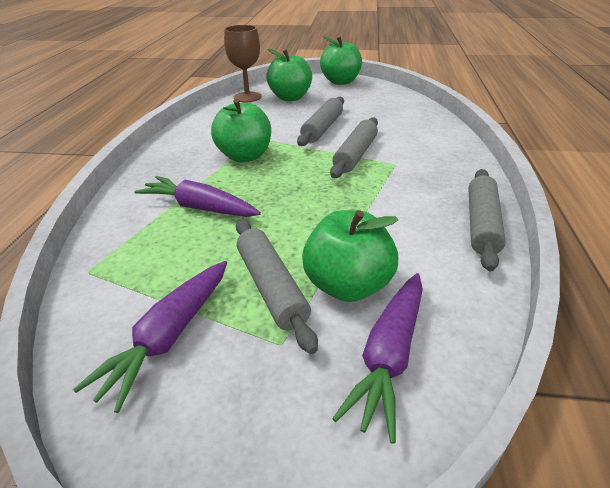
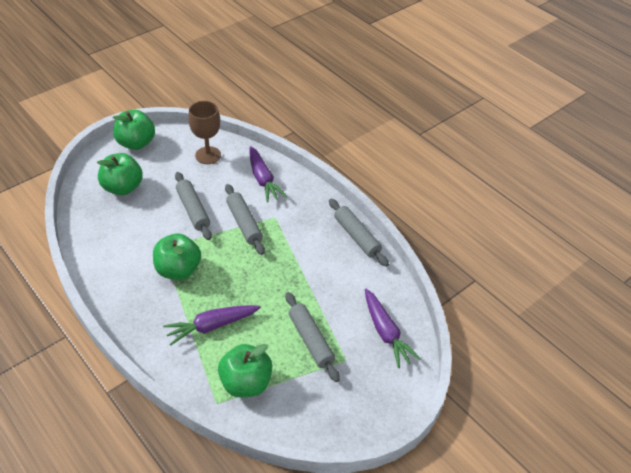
camera: 50 degrees left, 10 degrees up
purple carrot [73,261,227,413] -> purple carrot moved to [249,146,287,202]
brown goblet [224,25,262,102] -> brown goblet moved to [188,101,221,164]
grey rolling pin [236,219,318,354] -> grey rolling pin turned 45 degrees clockwise [285,292,340,382]
green apple [302,210,398,302] -> green apple moved to [218,344,272,397]

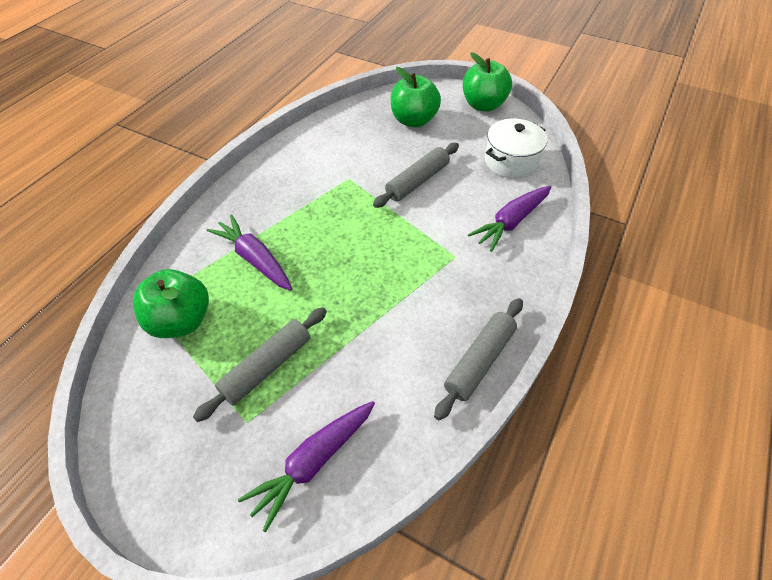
camera: 70 degrees right, 5 degrees up
green apple [153,233,201,280] -> none
brown goblet [188,101,221,164] -> white pot [485,119,547,179]
grey rolling pin [225,184,265,255] -> none

